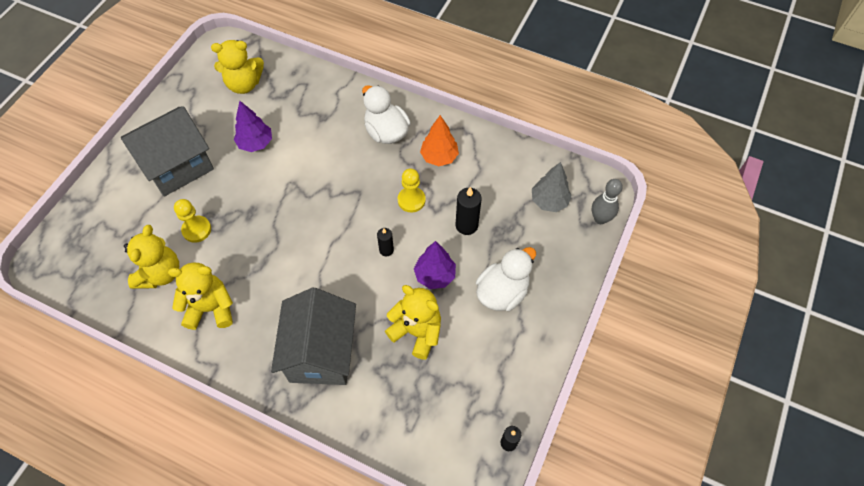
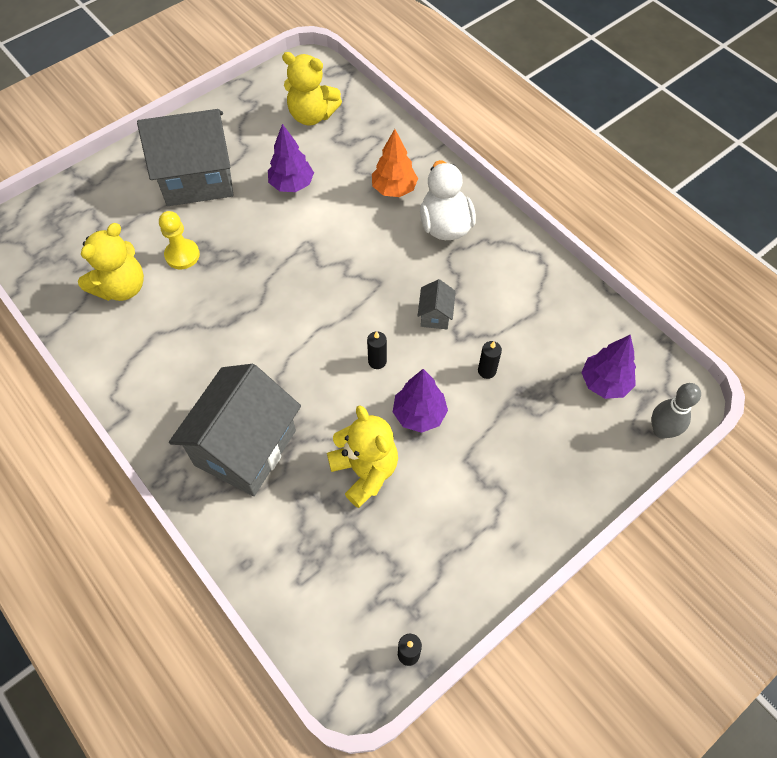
camera: 25 degrees right, 0 degrees up
yellow teddy bear [168,263,233,330] -> none
yellow pawn [398,168,426,213] -> grey house [418,279,456,329]
orange tree [420,115,459,166] -> orange tree moved to [372,129,418,197]
black candle [456,187,482,235] -> black candle [478,341,502,379], size x0.62
white duck [476,247,536,311] -> none
grey tree [532,162,572,212] -> purple tree [581,335,636,399]

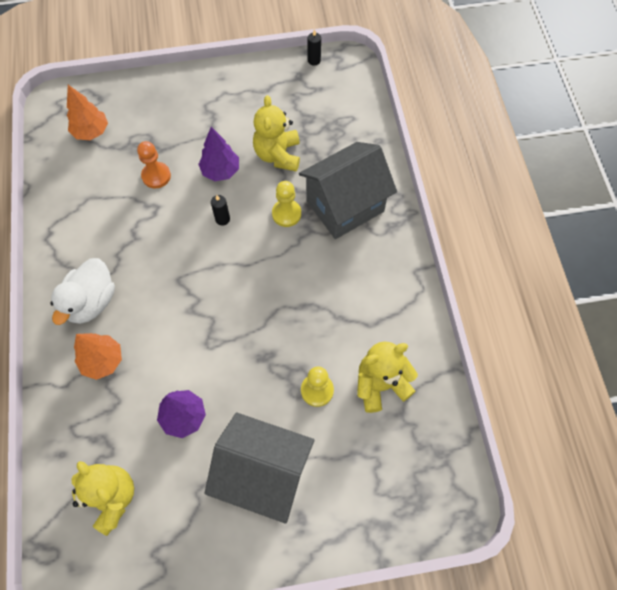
camera: 150 degrees left, 5 degrees up
grey house [418,279,456,329] -> none
black candle [478,341,502,379] -> orange pawn [137,141,171,188]
purple tree [581,335,636,399] -> orange tree [67,85,108,140]
grey bowling pin [651,383,701,439] -> none
none -> yellow pawn [272,181,301,227]

